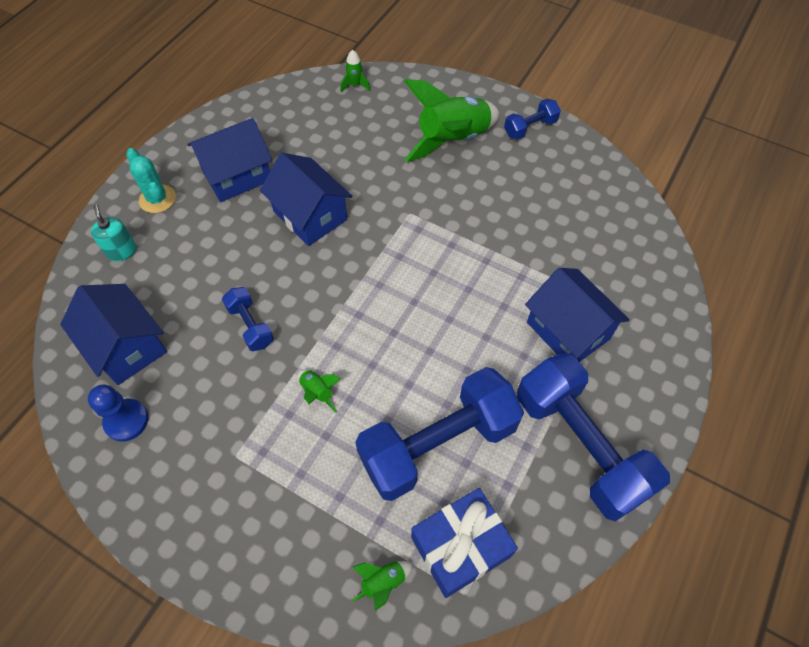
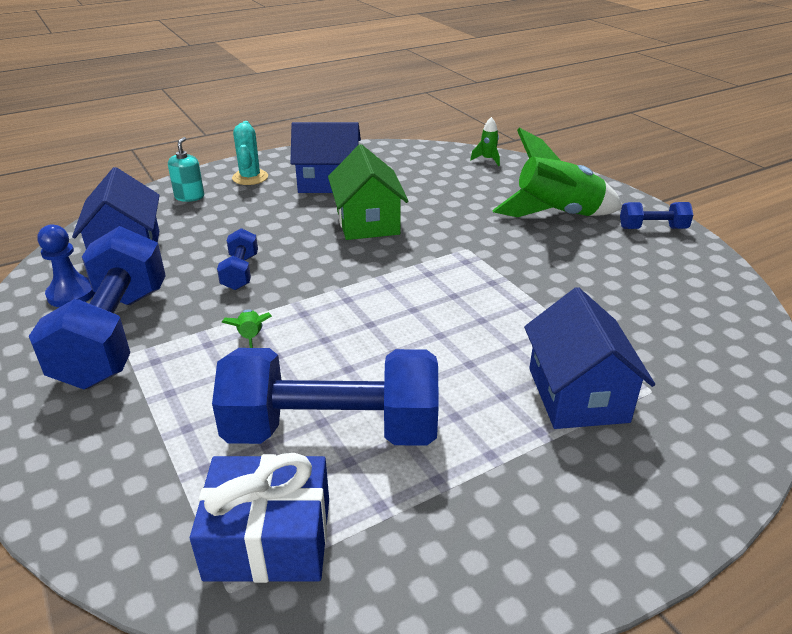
camera: 30 degrees right, 25 degrees down
blue house [260,153,352,246] -> green house [328,144,408,240]
green rocket [353,561,413,611] -> none
blue dumbbell [517,353,670,522] -> blue dumbbell moved to [29,226,166,389]

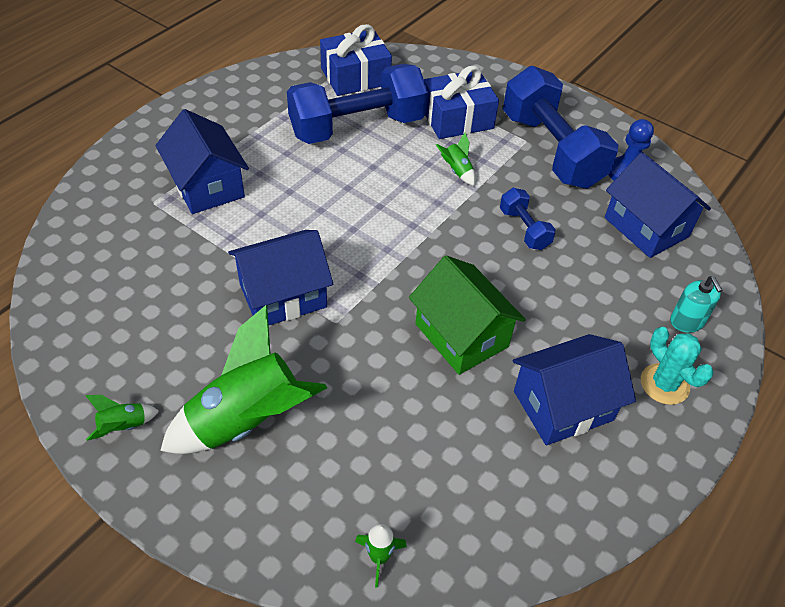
camera: 155 degrees right, 15 degrees up
blue dumbbell [620,202,693,229] -> green rocket [85,395,159,441]
none -> blue house [228,230,333,325]
none -> blue gift [424,66,499,139]

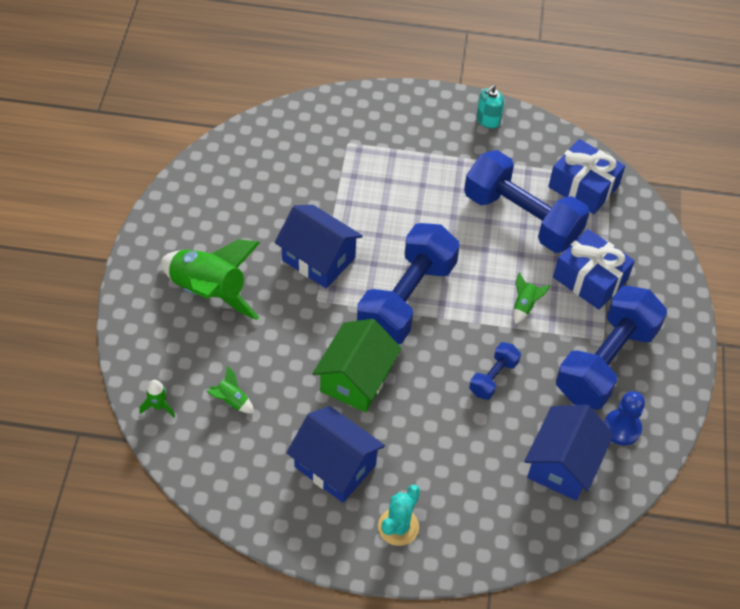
camera: 60 degrees right, 5 degrees up
green rocket [85,395,159,441] -> green rocket moved to [206,365,254,413]
blue house [155,109,249,214] -> none
turquoise soap dispenser [670,276,723,333] -> turquoise soap dispenser moved to [477,85,504,129]
none -> blue dumbbell [357,223,460,344]

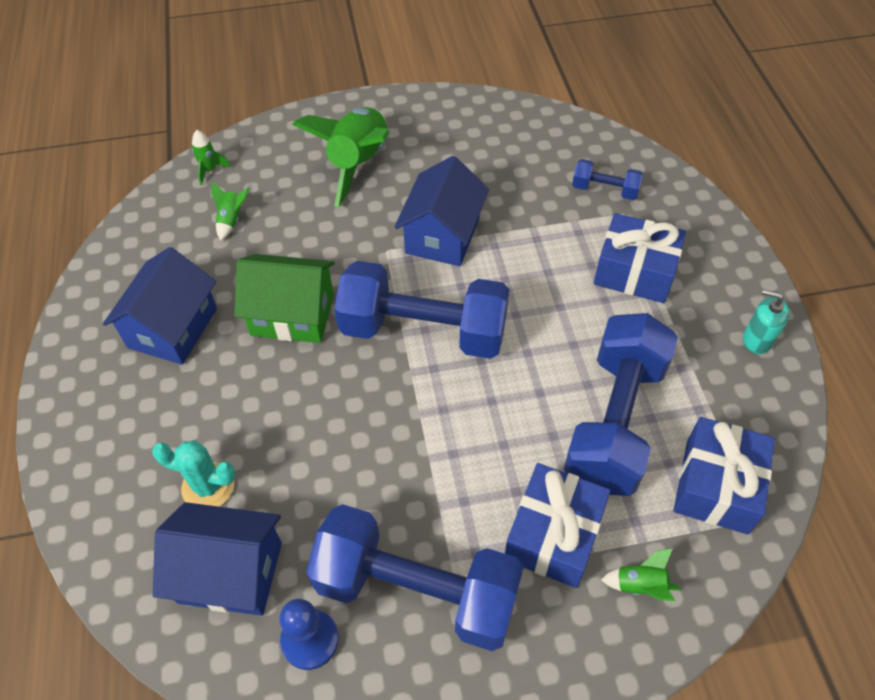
camera: 75 degrees right, 0 degrees up
turquoise cactus [378,485,420,546] -> turquoise cactus moved to [152,440,236,507]
blue dumbbell [469,342,521,400] -> blue dumbbell moved to [572,159,643,200]
green rocket [513,273,550,324] -> green rocket moved to [601,548,681,601]
none -> blue gift [594,213,686,303]

